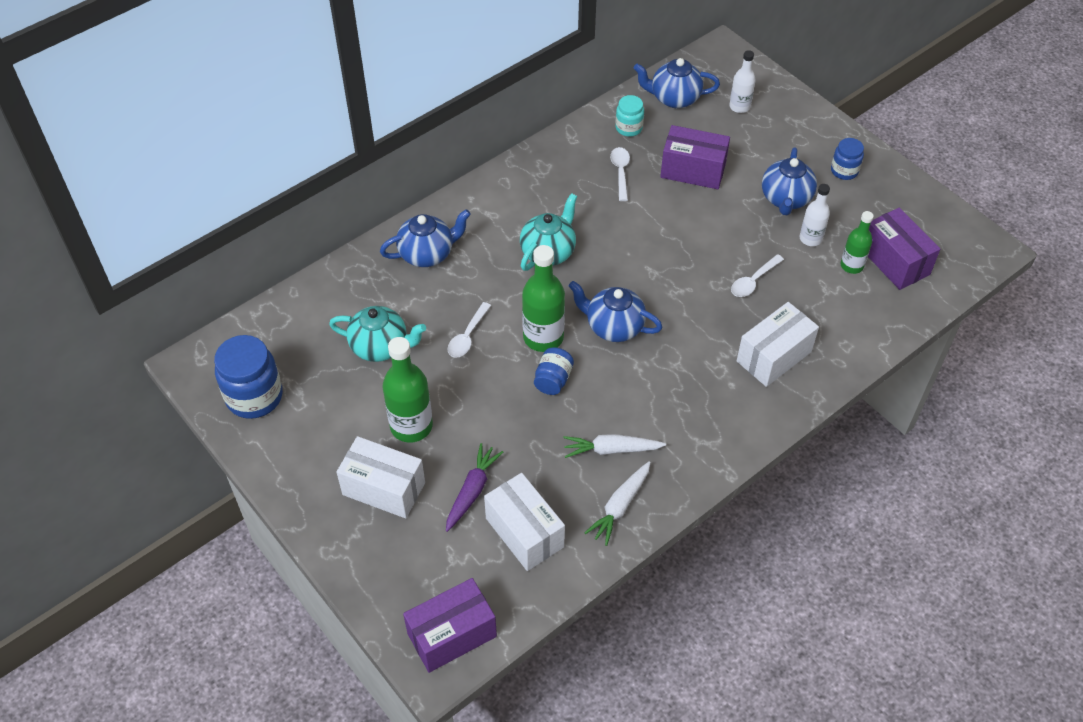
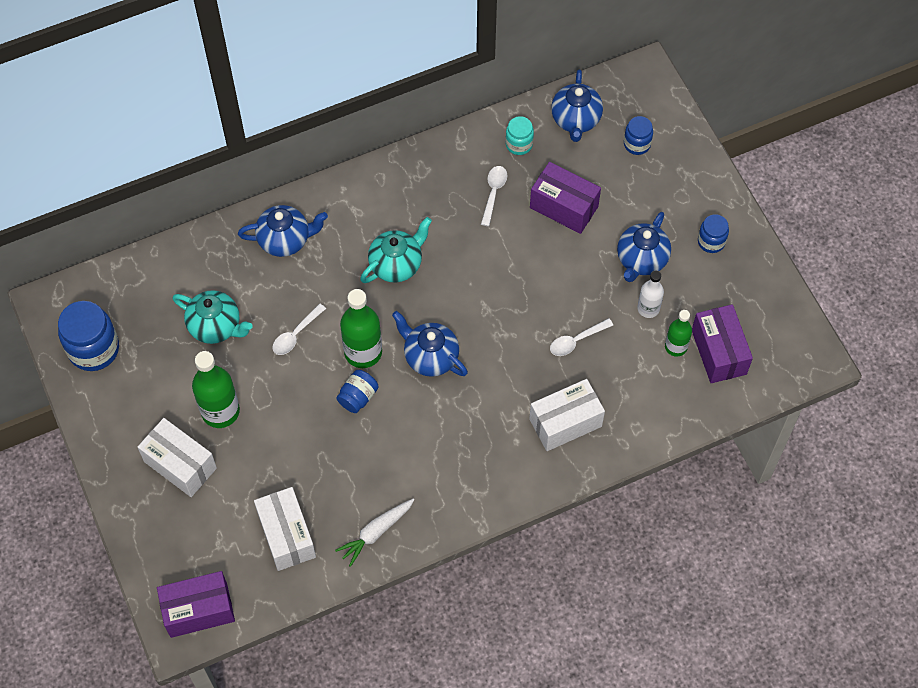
camera: 15 degrees right, 10 degrees up
purple carrot [446,443,503,532] -> none
white carrot [563,434,666,458] -> none
blue teapot [634,58,720,108] -> blue teapot turned 105 degrees counterclockwise [551,69,603,142]
white bottle [729,50,756,113] -> blue jar [624,116,653,155]

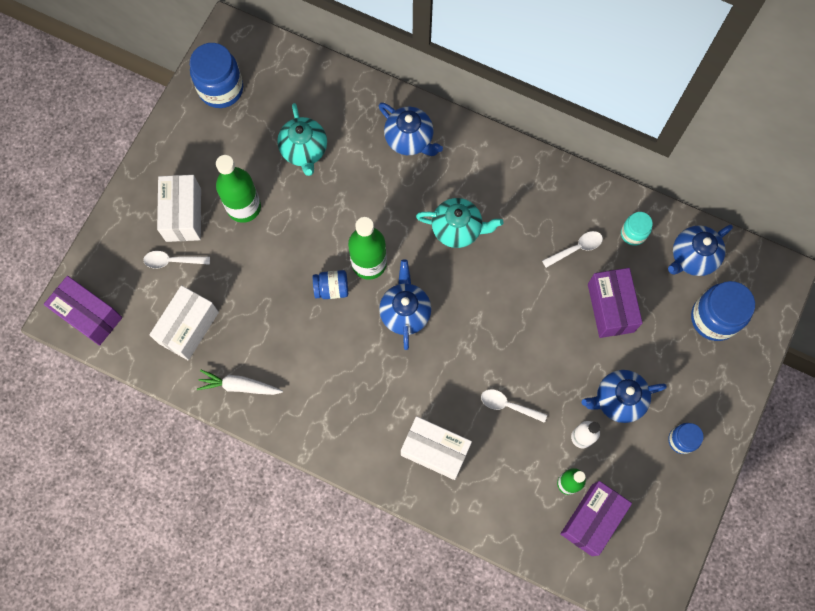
camera: 50 degrees right, 10 degrees up
white spoon [272,303,326,355] -> white spoon moved to [143,251,210,269]
blue jar [624,116,653,155] -> blue jar [691,281,755,341], size x1.80

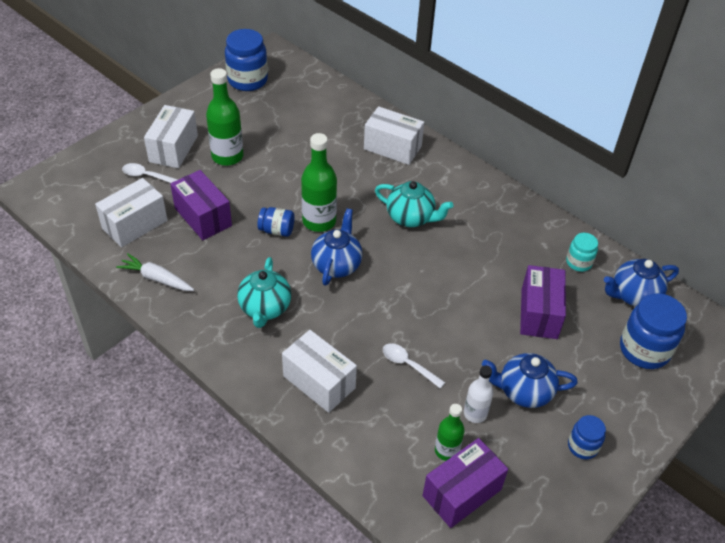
camera: 15 degrees right, 25 degrees down
purple box [44,276,122,346] -> purple box moved to [170,170,232,240]
turquoise teapot [277,103,327,176] -> turquoise teapot moved to [237,257,291,328]
blue teapot [379,102,443,156] -> white box [364,106,424,165]
white spoon [542,231,603,268] -> none

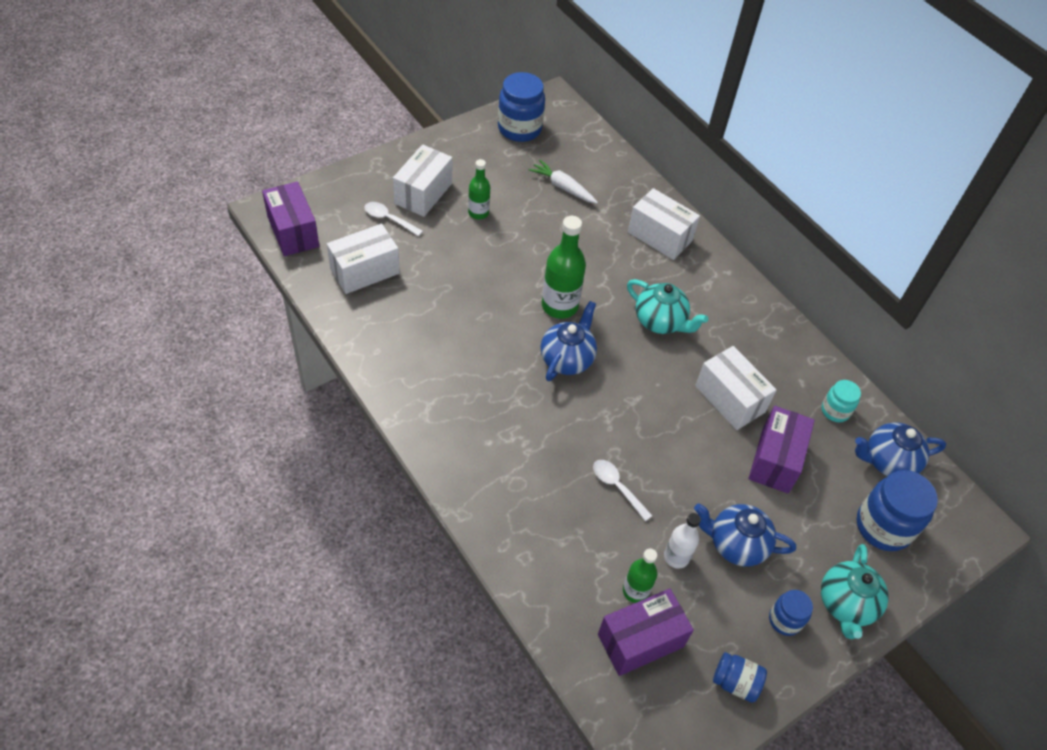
camera: 10 degrees right, 5 degrees up
white carrot [116,253,194,291] -> white carrot moved to [528,160,598,204]
purple box [170,170,232,240] -> purple box moved to [262,181,319,256]
green bottle [206,68,244,166] -> green bottle [468,159,490,219], size x0.60
turquoise teapot [237,257,291,328] -> turquoise teapot moved to [821,544,889,639]
blue jar [257,207,294,237] -> blue jar moved to [713,652,767,703]
white box [282,330,357,413] -> white box moved to [695,346,777,430]

